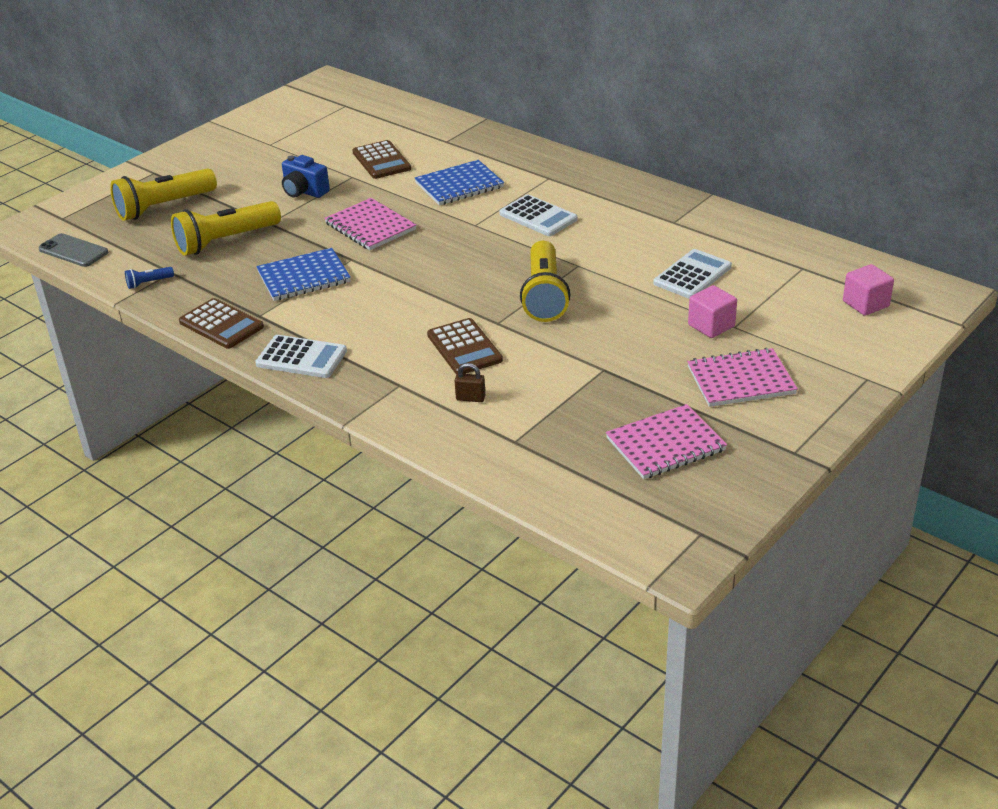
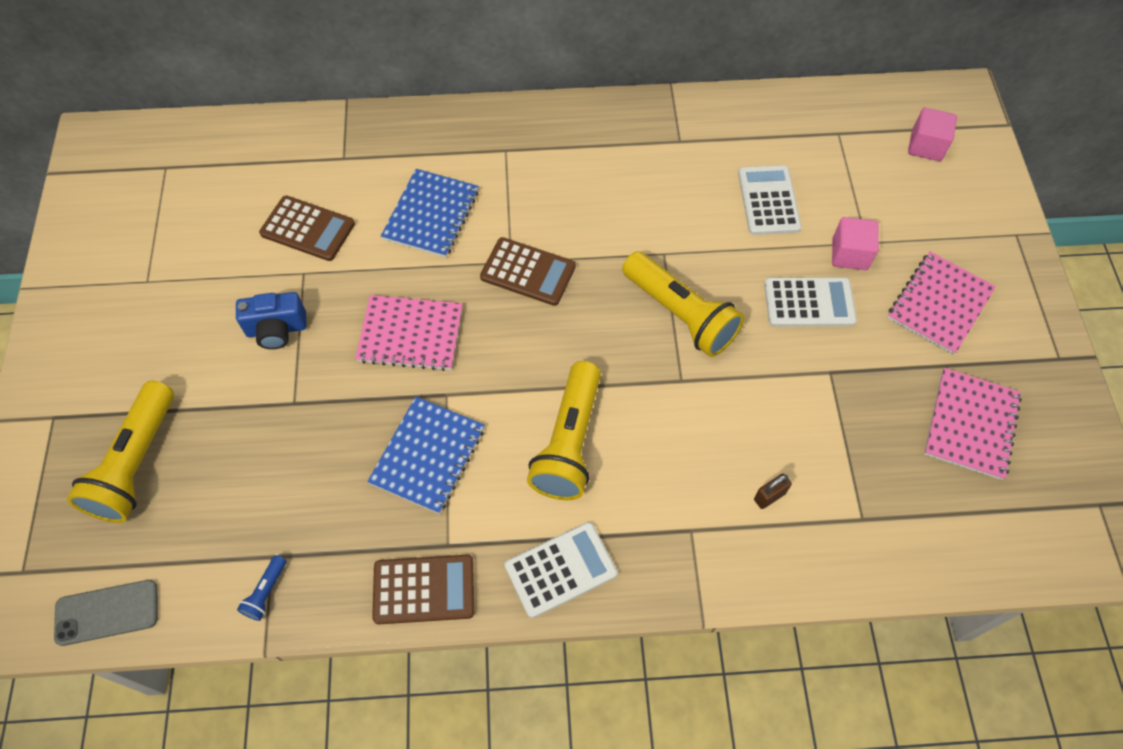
camera: 45 degrees left, 25 degrees up
yellow flashlight [171,201,281,256] -> yellow flashlight moved to [527,361,601,500]
brown calculator [427,318,503,375] -> brown calculator moved to [480,237,576,306]
white calculator [499,194,578,236] -> white calculator moved to [764,277,857,327]

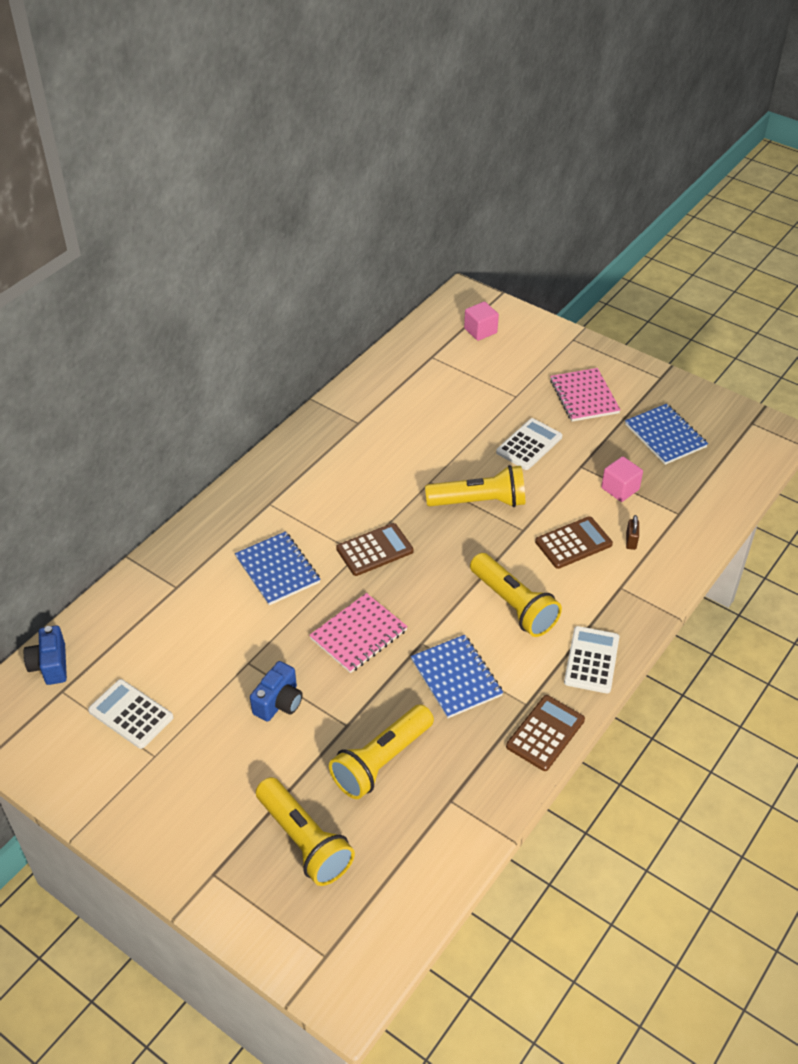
camera: 50 degrees left, 15 degrees down
grey phone [54,580,158,646] -> none
blue flashlight [237,555,286,621] -> none
brown calculator [259,196,355,261] -> brown calculator moved to [535,516,613,569]
white calculator [738,165,802,235] -> white calculator moved to [88,679,174,749]
pink cube [832,217,879,270] -> pink cube moved to [601,456,643,502]
pink notebook [924,368,1022,480] -> blue notebook [625,404,708,465]
none -> blue camera [24,625,67,685]
none -> yellow flashlight [329,704,434,799]

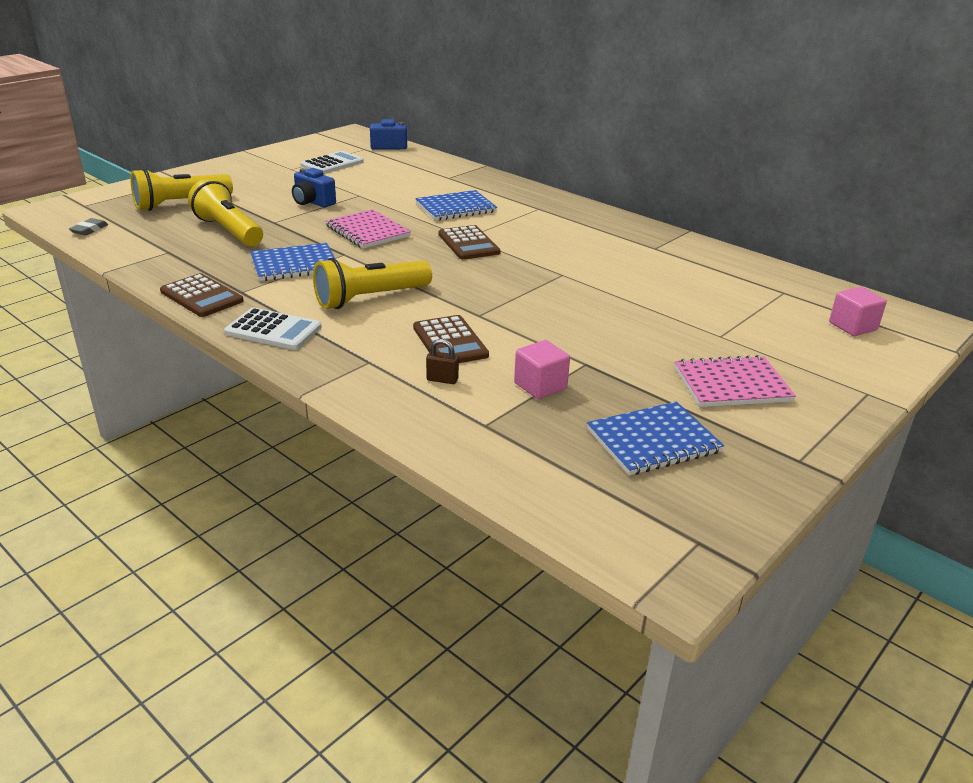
camera: 95 degrees right, 15 degrees down
yellow flashlight [425,465,525,507] -> none
white calculator [496,418,562,470] -> none
none -> grey eraser [69,218,108,236]

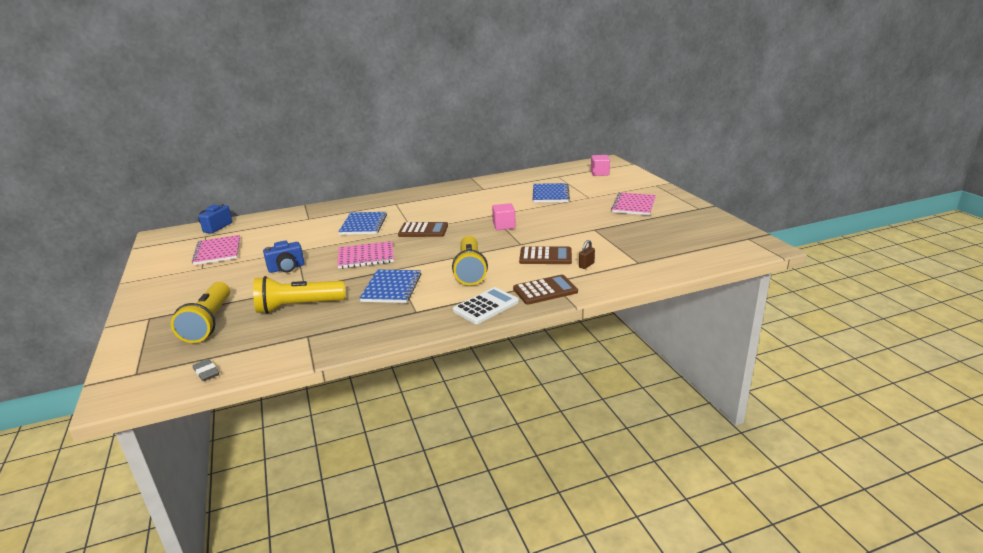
camera: 60 degrees left, 5 degrees down
brown calculator [160,273,243,317] -> brown calculator moved to [513,275,578,305]
white calculator [300,151,364,174] -> pink notebook [192,235,240,265]
pink cube [514,340,570,399] -> pink cube moved to [492,203,516,230]
blue notebook [587,401,724,475] -> blue notebook moved to [533,183,570,202]

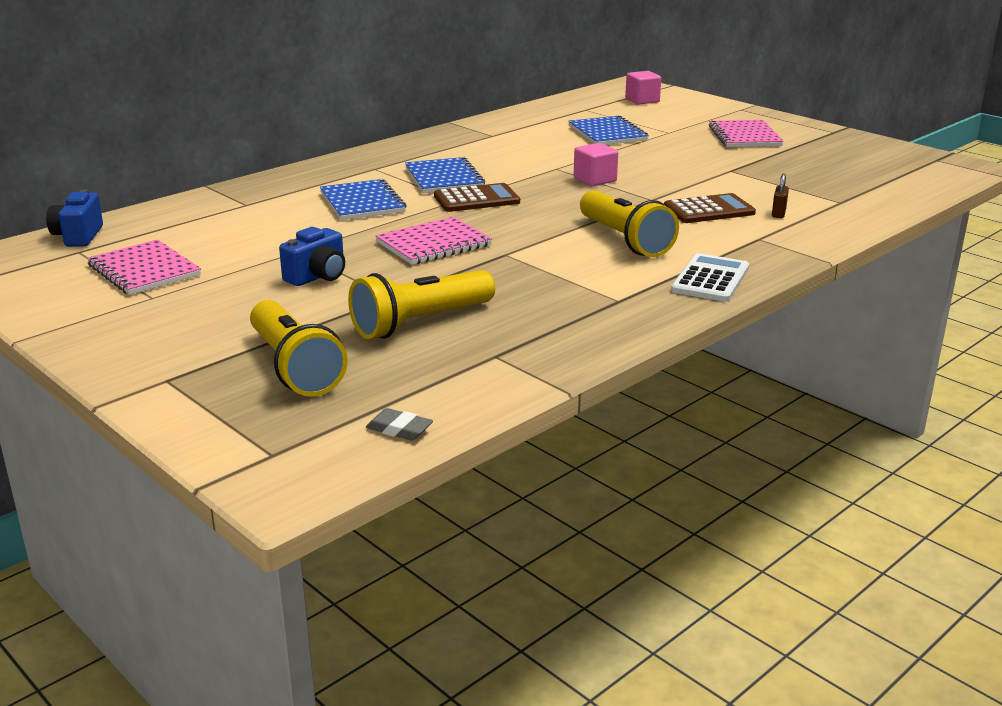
camera: 25 degrees left, 0 degrees up
blue notebook [359,270,421,303] -> blue notebook moved to [405,157,485,193]
brown calculator [513,275,578,305] -> none

